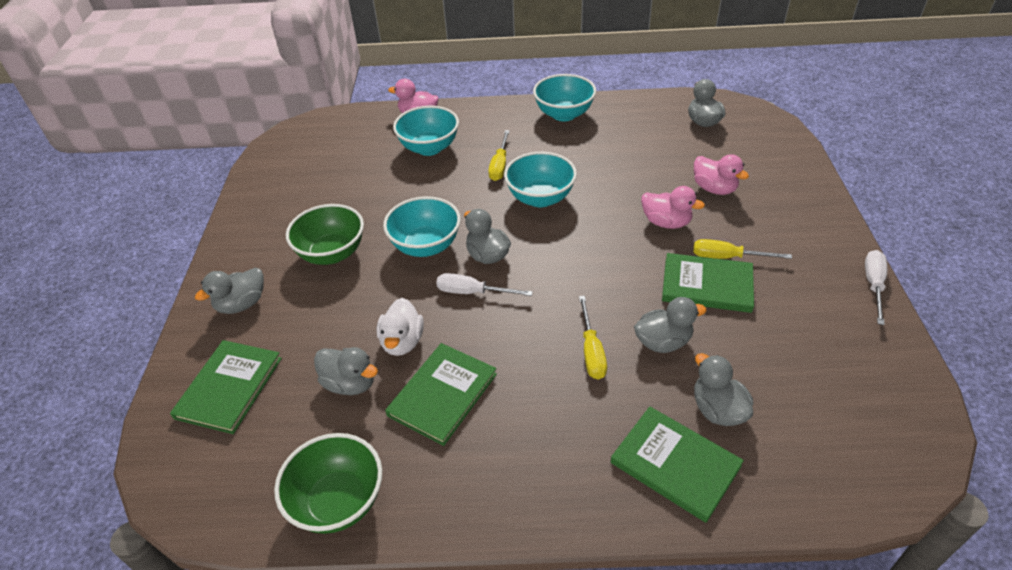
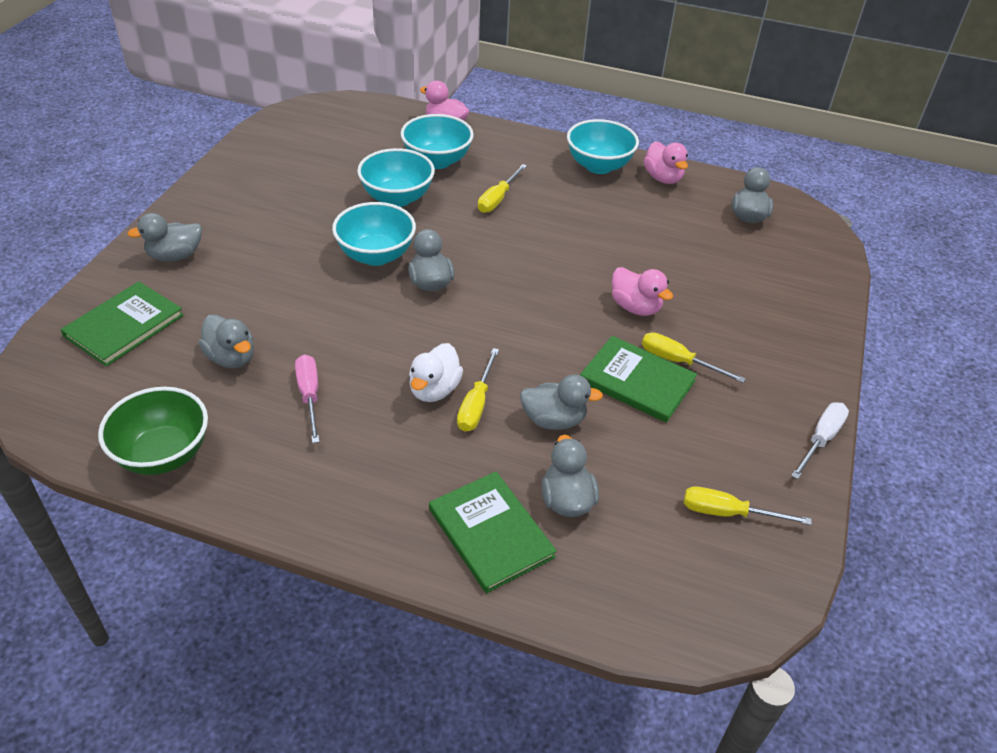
camera: 15 degrees right, 0 degrees up
green bowl [286,204,364,265] -> none
white duck [376,298,424,356] -> white duck moved to [409,343,463,402]
green book [385,343,497,446] -> pink screwdriver [295,355,320,443]
white screwdriver [436,273,533,296] -> none
turquoise bowl [504,152,577,207] -> turquoise bowl moved to [357,148,435,207]
pink duck [694,154,749,195] -> pink duck moved to [643,141,688,184]
none -> yellow screwdriver [684,486,812,525]

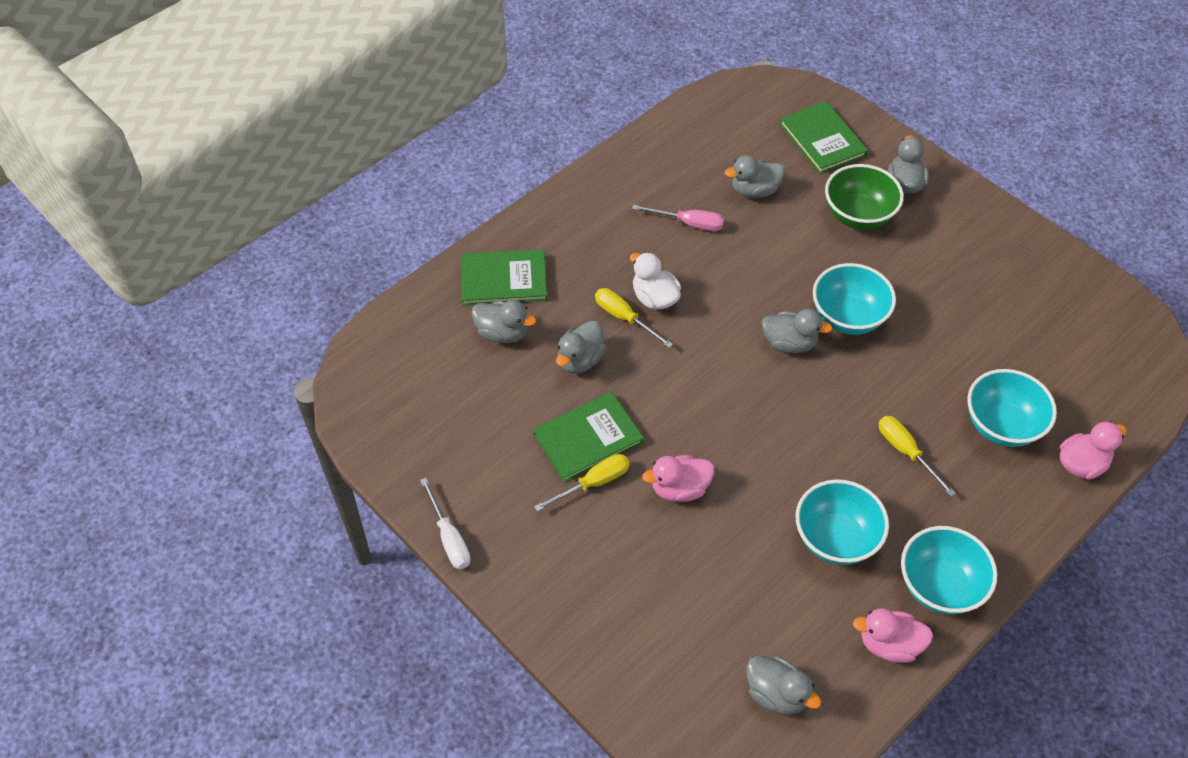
camera: 120 degrees right, 10 degrees up
green bowl [98,387,208,475] -> green bowl moved to [825,164,904,230]
turquoise bowl [357,148,435,207] -> turquoise bowl moved to [796,479,889,565]
yellow screwdriver [684,486,812,525] -> none

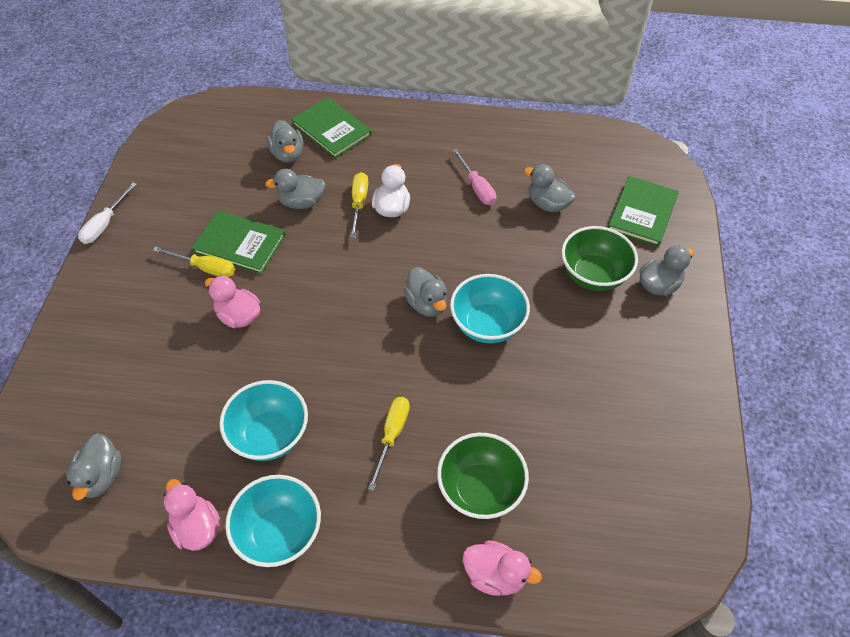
camera: 50 degrees right, 0 degrees up
turquoise bowl [967,369,1057,447] -> green bowl [437,433,529,519]

